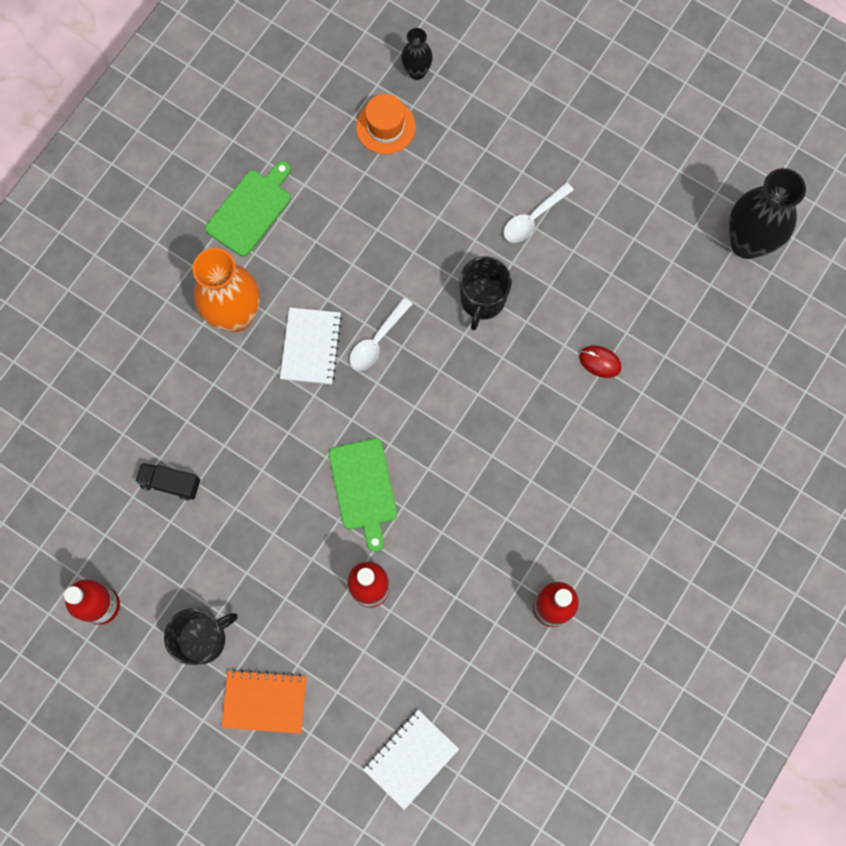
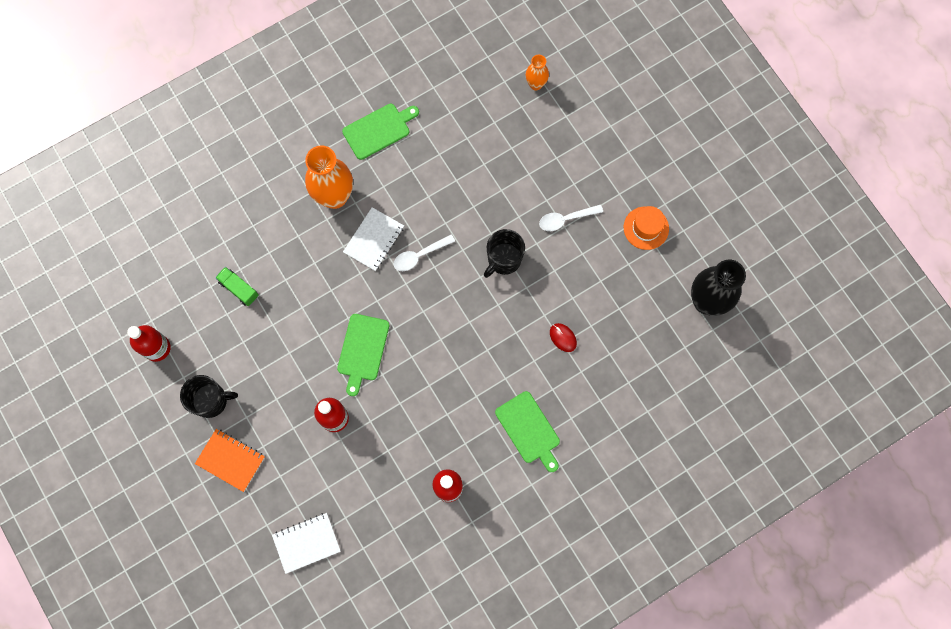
camera: 25 degrees right, 0 degrees up
black truck [135,463,200,501] -> green truck [215,267,259,307]
orange hat [356,94,416,154] -> orange hat moved to [624,206,669,250]
black vase [401,28,433,80] -> orange vase [525,55,549,90]
none -> green cutting board [495,391,560,472]

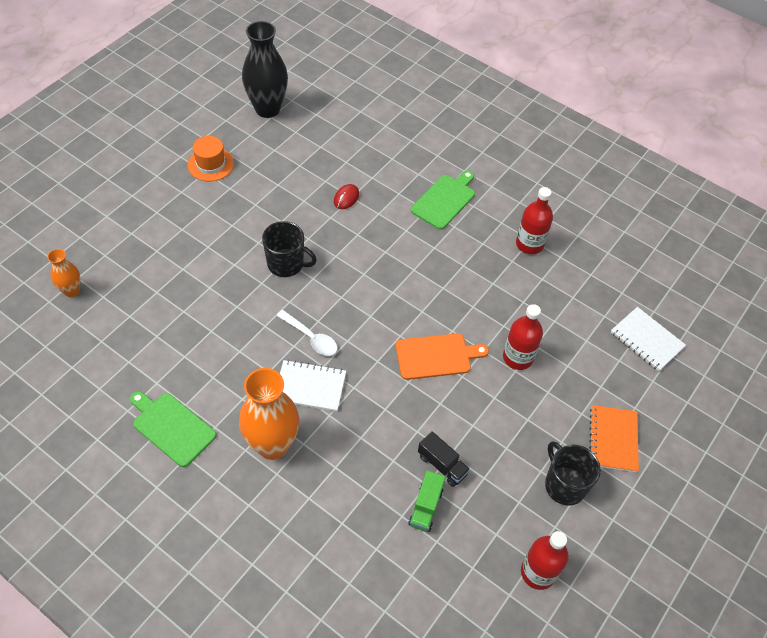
camera: 115 degrees left, 20 degrees down
green cutting board [337,314,389,396] -> orange cutting board [395,333,489,380]
white spoon [539,204,603,231] -> none
none -> black truck [418,431,470,487]

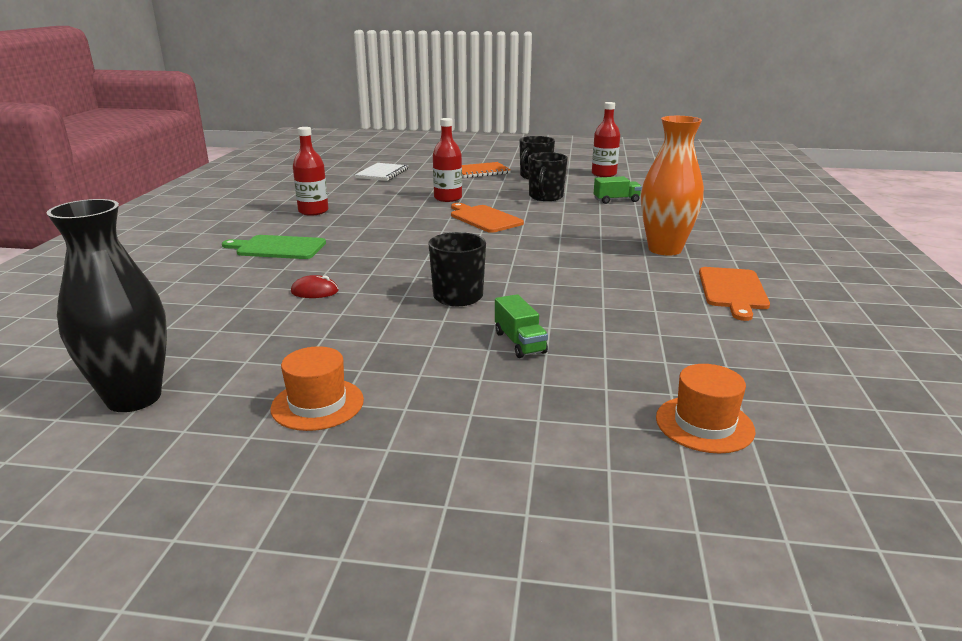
camera: 115 degrees left, 30 degrees down
orange vase [47,249,80,297] -> orange hat [656,364,756,454]
green cutting board [130,391,217,467] -> orange cutting board [699,267,770,321]
white spoon [277,310,338,356] -> none
white notebook [280,360,346,411] -> none
black truck [418,431,470,487] -> none
none -> green truck [495,294,548,358]
none -> black mug [528,152,568,201]

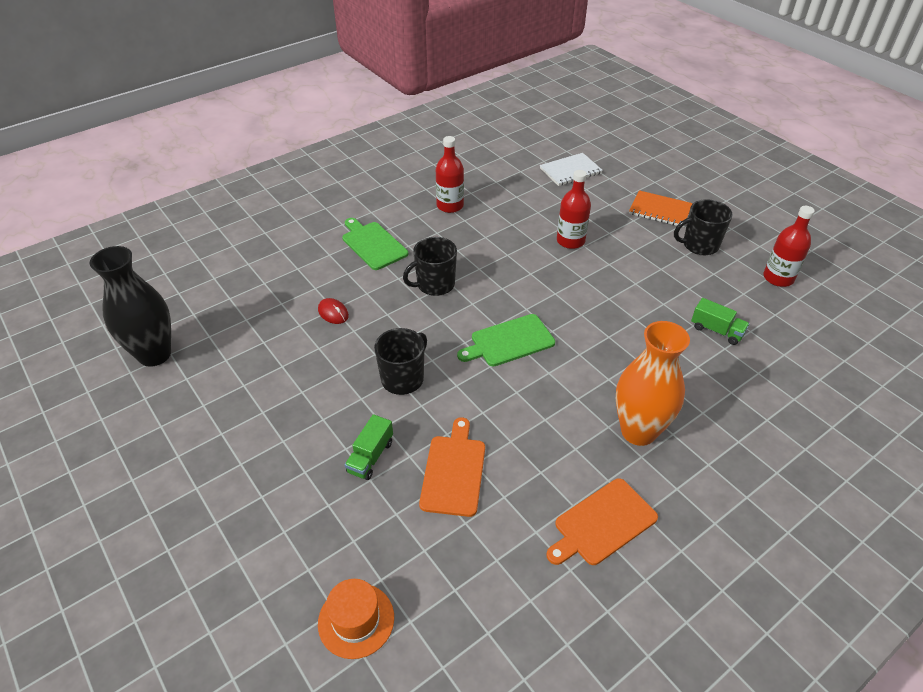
camera: 45 degrees right, 20 degrees up
orange hat [271,346,364,431] -> none
orange cutting board [451,203,524,233] -> orange cutting board moved to [419,417,485,517]
black mug [528,152,568,201] -> black mug moved to [403,237,457,296]
none -> green cutting board [457,314,555,366]

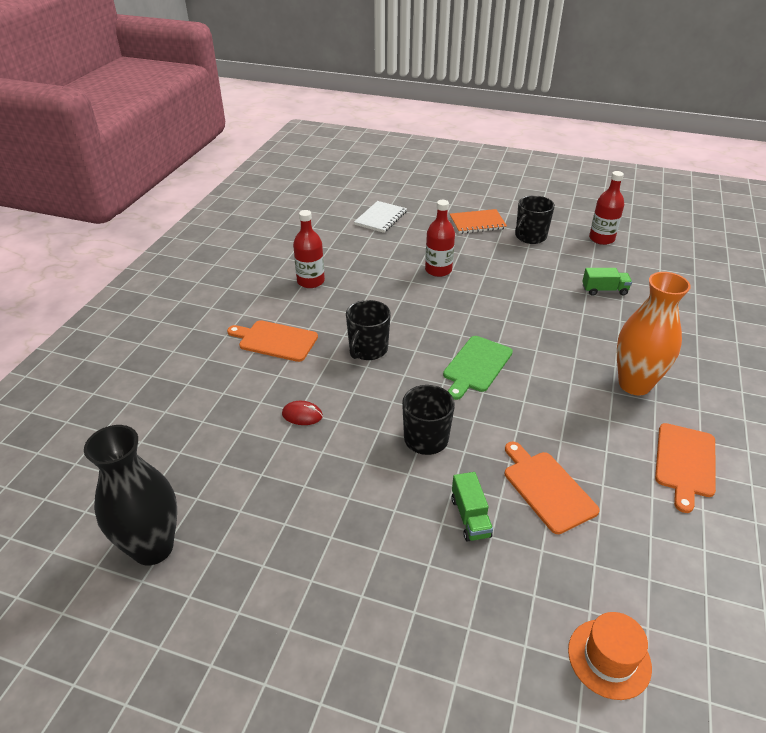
camera: 35 degrees left, 5 degrees down
green cutting board [342,218,408,270] -> orange cutting board [227,320,318,362]

